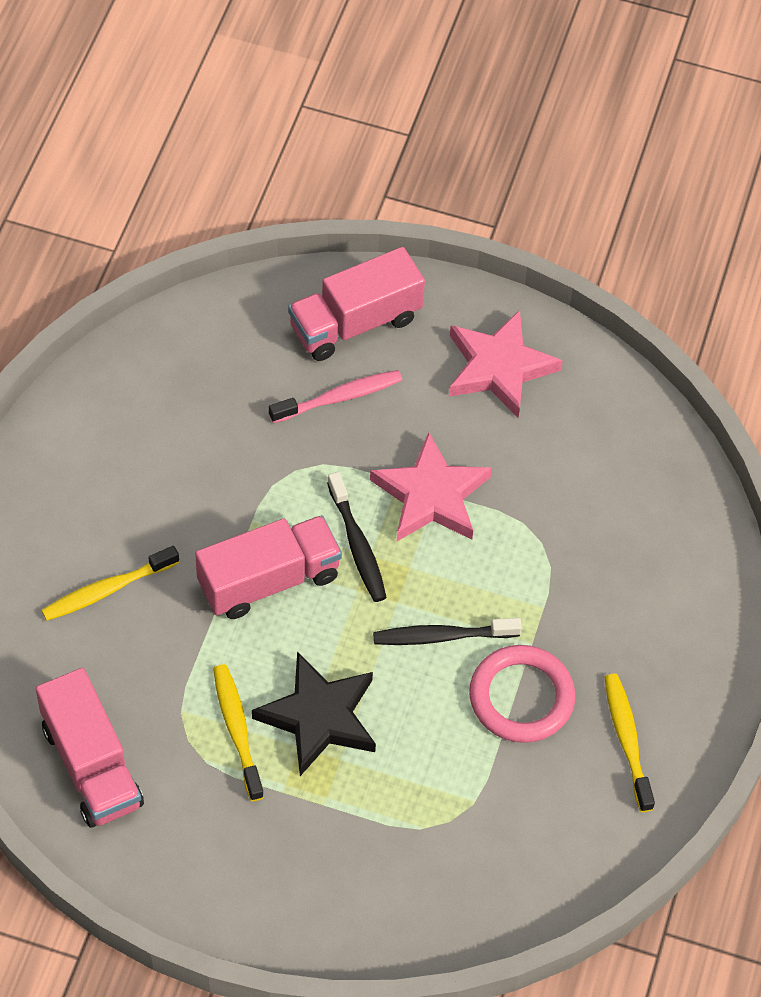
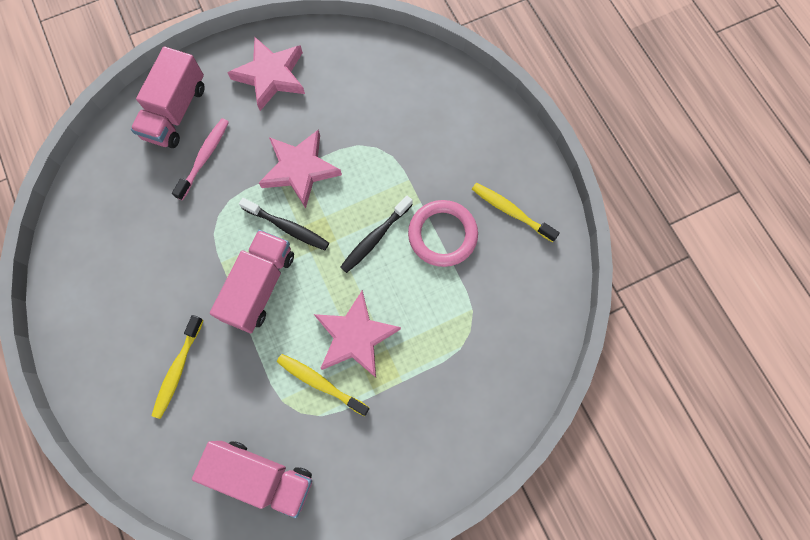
camera: 40 degrees left, 15 degrees up
black star [252,652,376,776] -> pink star [314,290,401,378]

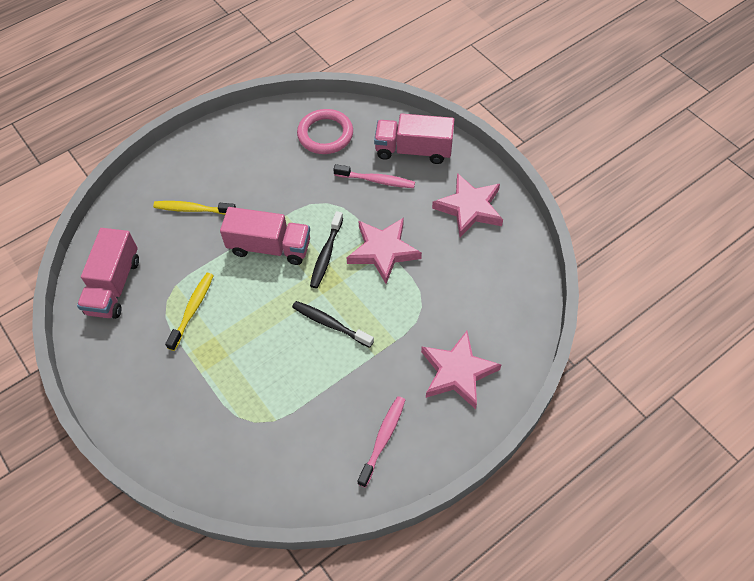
camera: 80 degrees right, 15 degrees down
pink star [314,290,401,378] -> pink star moved to [421,331,502,409]
pink ring [408,200,478,267] -> pink ring moved to [297,109,353,154]
yellow toothbrush [472,183,560,242] -> pink toothbrush [357,396,405,488]

